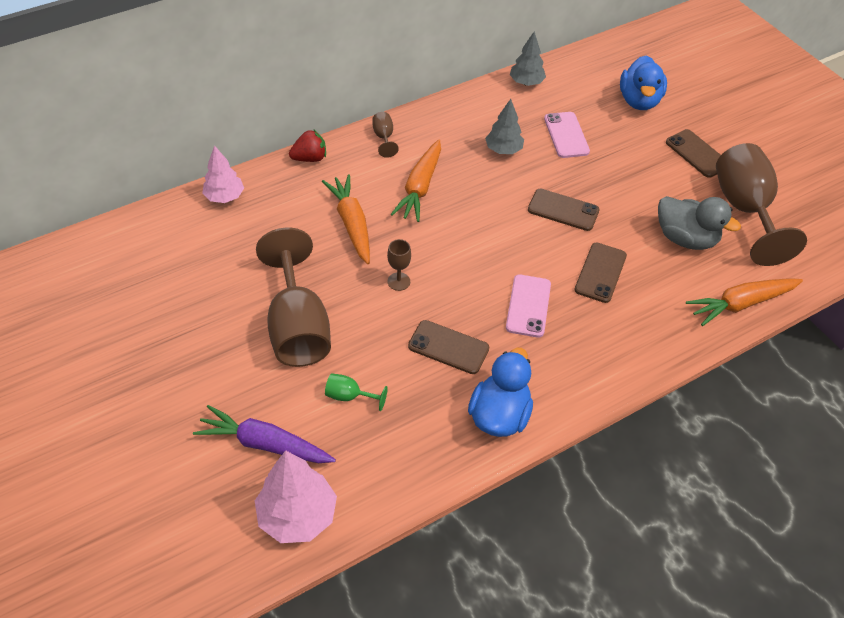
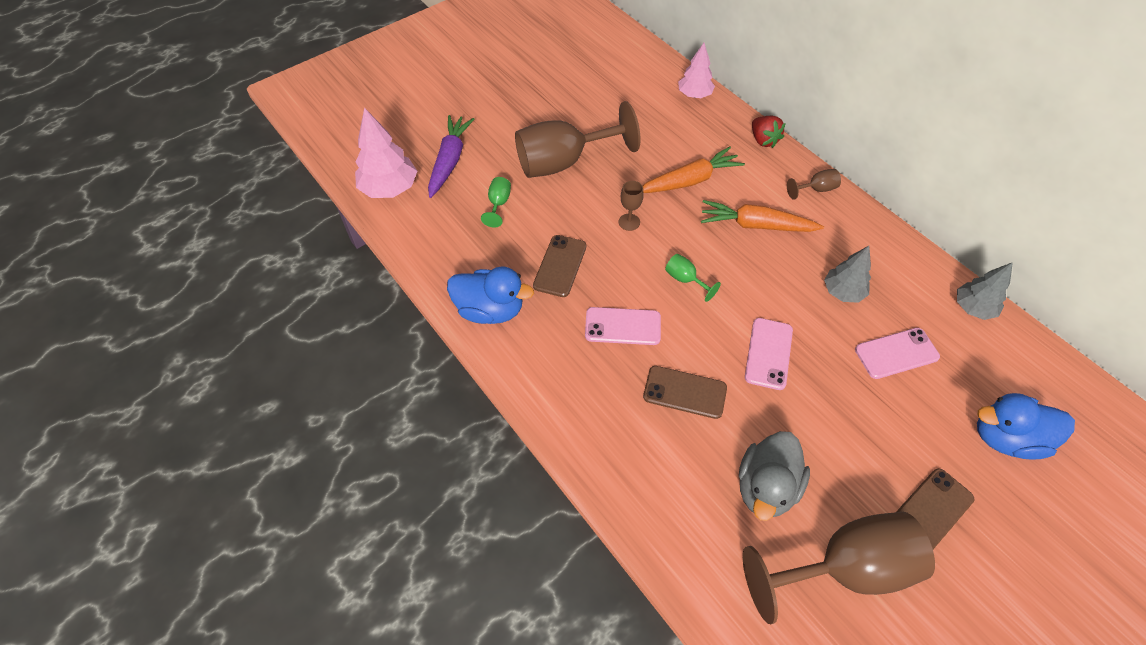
camera: 85 degrees right, 5 degrees up
brown phone [528,189,599,231] -> pink phone [745,318,793,390]
orange carrot [686,278,803,326] -> none
none -> green goblet [665,254,721,302]

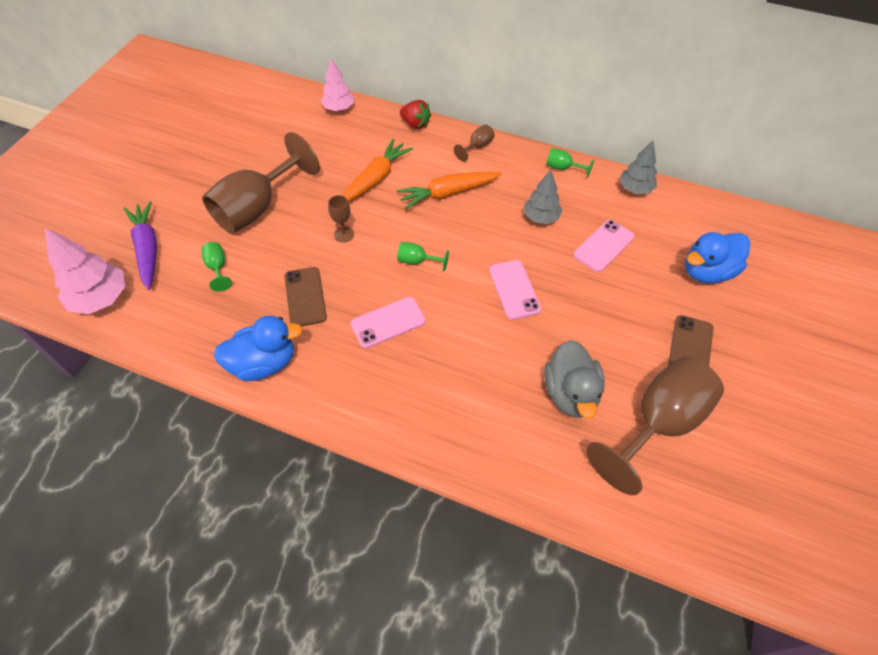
camera: 30 degrees left, 0 degrees up
brown phone [643,366,727,419] -> none
none -> green goblet [546,148,594,178]

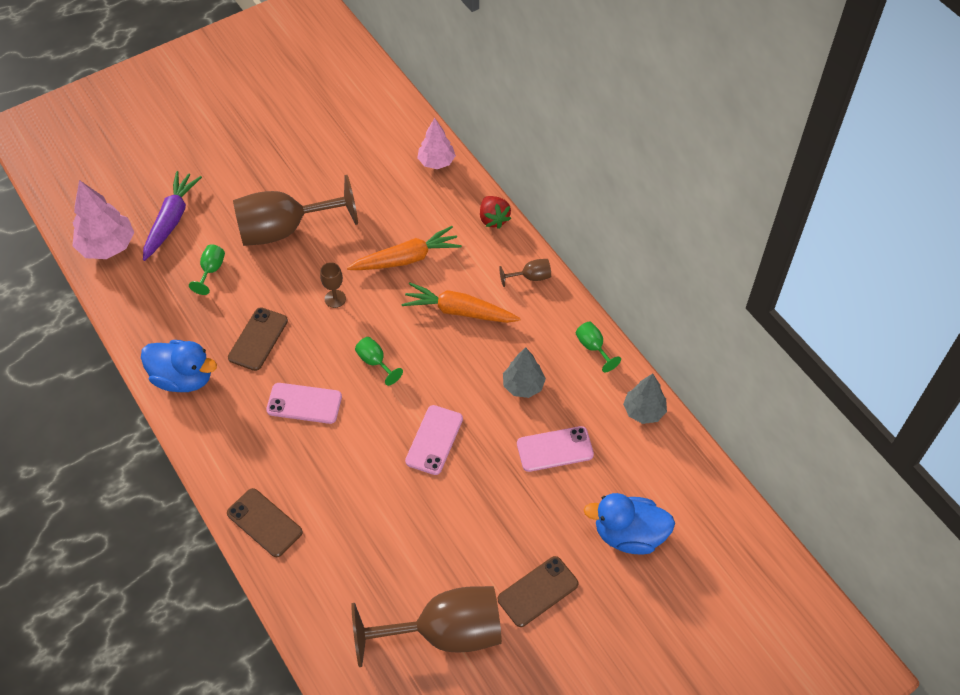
camera: 35 degrees right, 0 degrees up
grey duck [544,340,605,419] -> none
none -> brown phone [227,488,303,557]

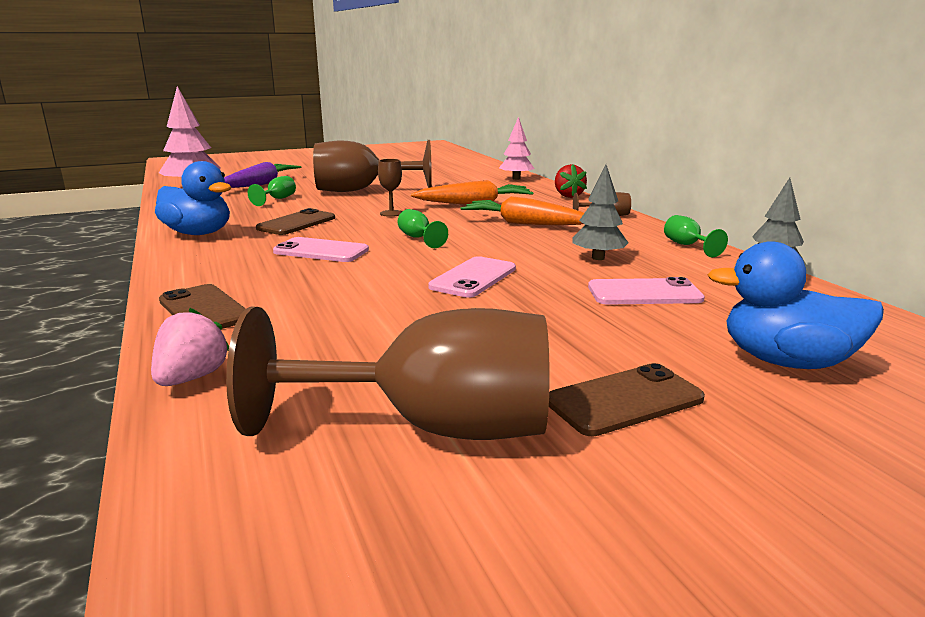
camera: 10 degrees right, 35 degrees down
none -> pink strawberry [151,308,229,386]

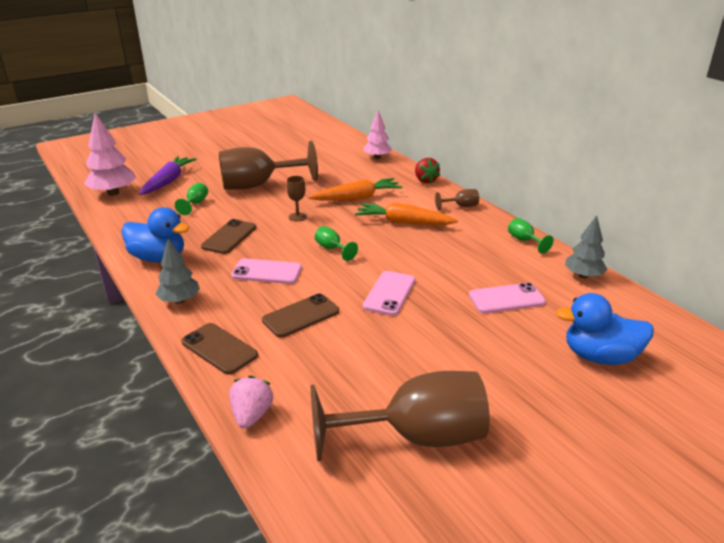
camera: 10 degrees left, 10 degrees up
brown phone [549,363,705,437] -> brown phone moved to [262,293,339,338]
grey tree [572,165,629,260] -> grey tree moved to [155,238,200,304]

